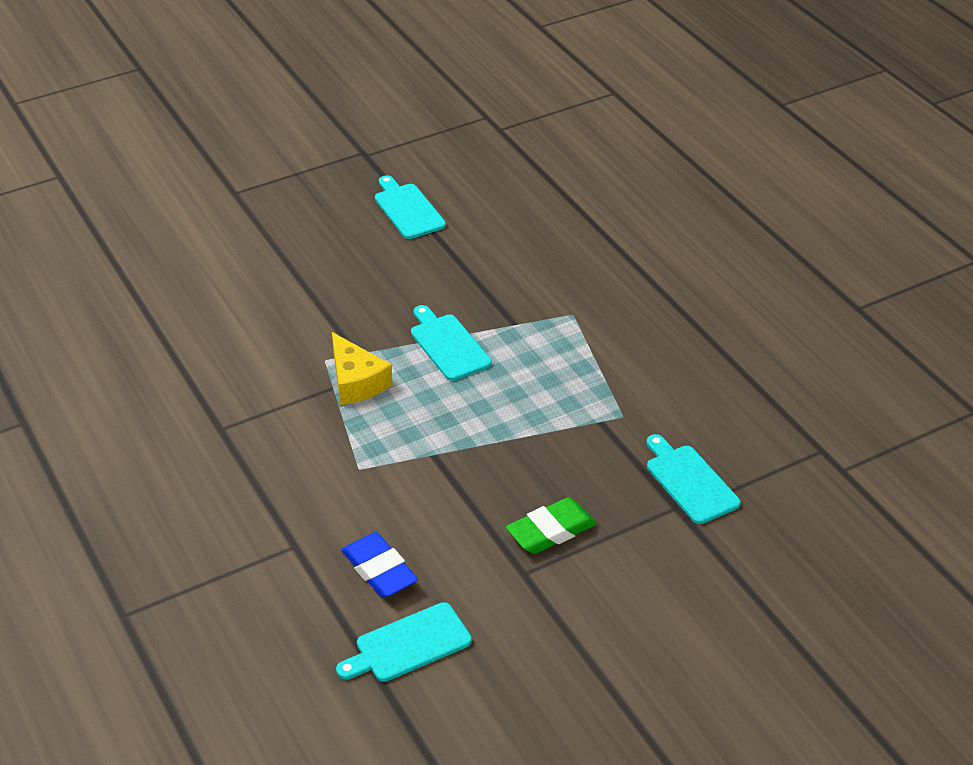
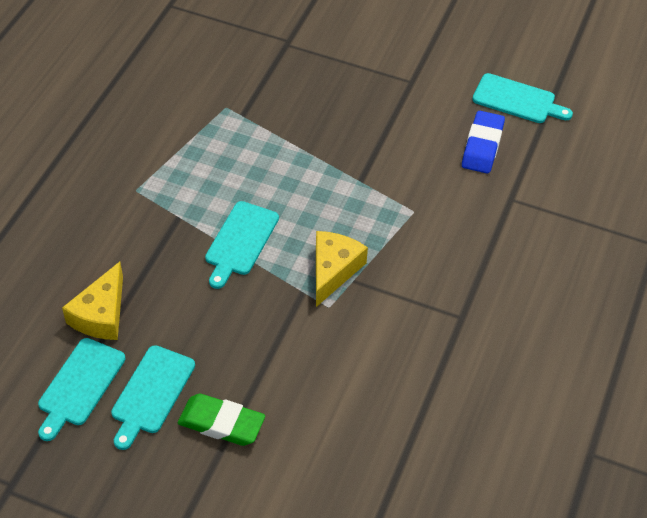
camera: 130 degrees left, 10 degrees up
green eraser [506,497,596,554] -> green eraser moved to [178,394,265,446]
turquoise cutting board [647,434,741,524] -> turquoise cutting board moved to [111,345,195,450]
none -> yellow cheese [62,262,123,340]

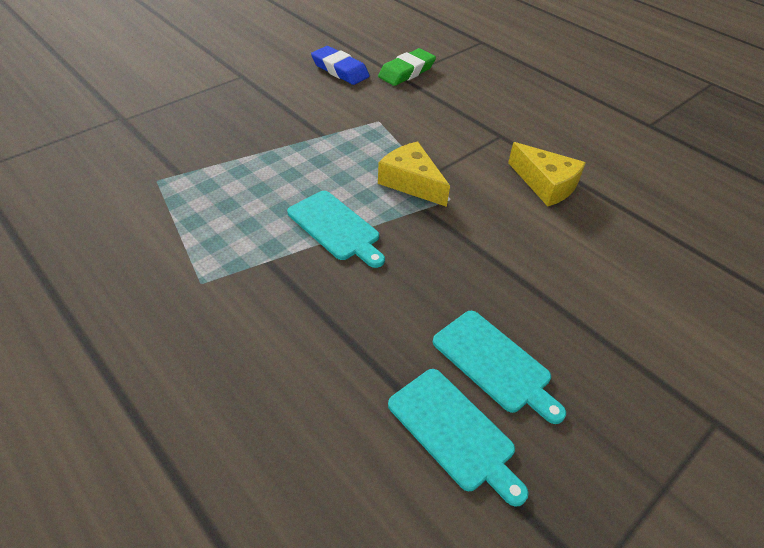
camera: 65 degrees left, 5 degrees down
yellow cheese [62,262,123,340] -> yellow cheese moved to [508,142,586,206]
green eraser [178,394,265,446] -> green eraser moved to [378,48,436,86]
turquoise cutting board [472,73,573,123] -> none

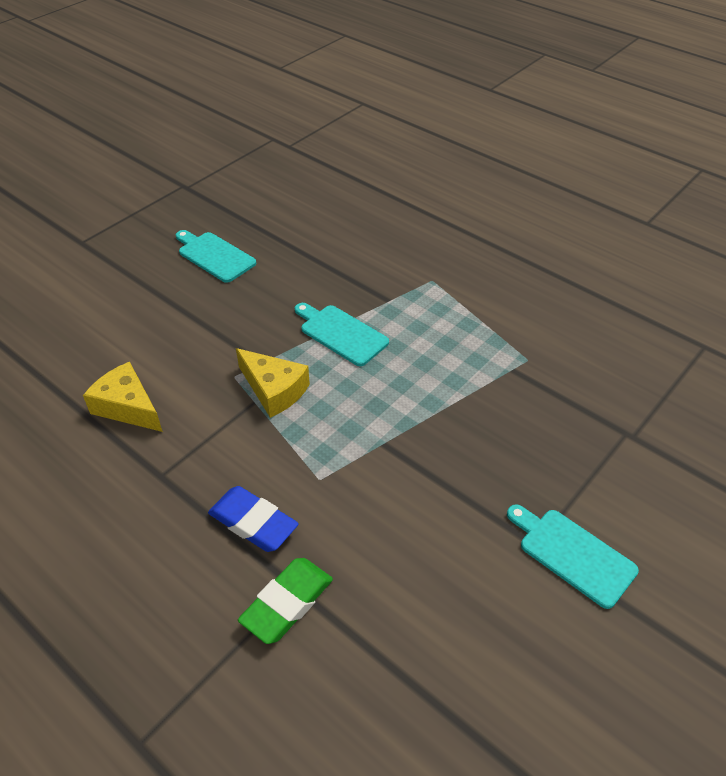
camera: 175 degrees right, 0 degrees up
blue eraser [311,46,370,85] -> blue eraser moved to [208,486,299,552]
turquoise cutting board [388,369,528,507] -> turquoise cutting board moved to [507,504,639,609]

